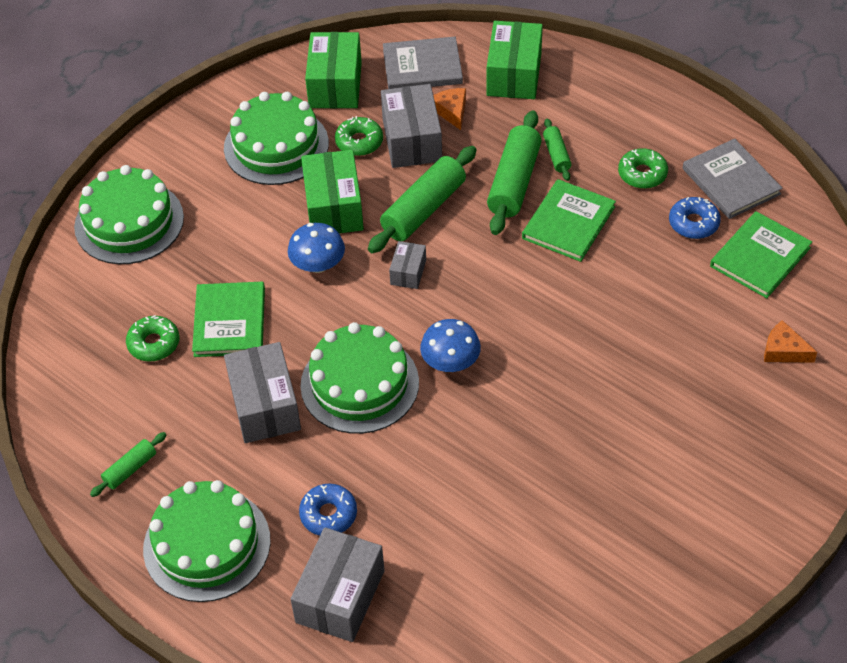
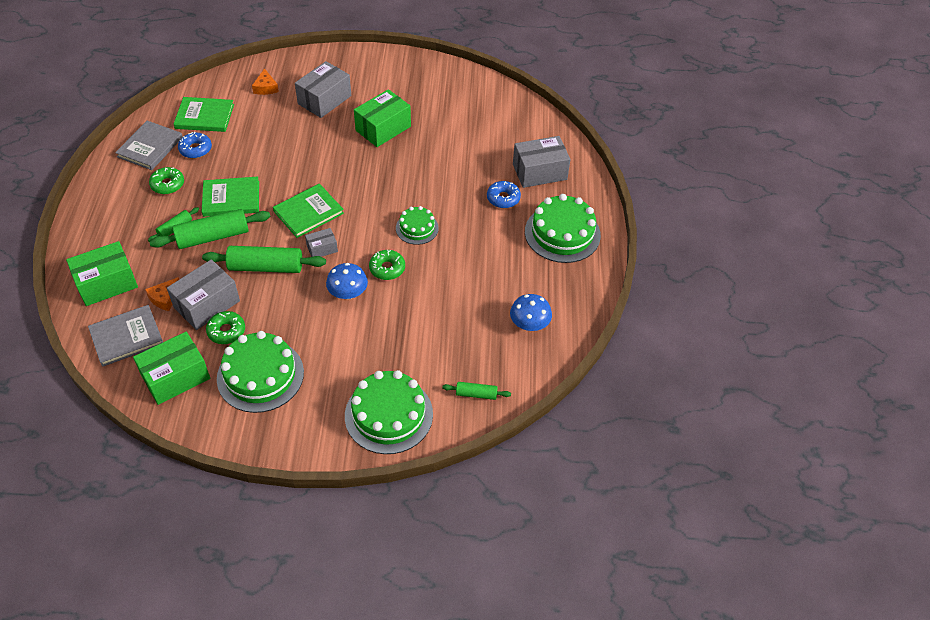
camera: 130 degrees left, 0 degrees up
green rolling pin [90,432,167,497] -> green rolling pin moved to [442,382,511,400]
green donut [126,315,180,362] -> green donut moved to [369,250,405,280]
green book [192,281,265,357] -> green book moved to [273,184,344,238]
grey box [224,342,301,443] -> grey box moved to [295,61,351,118]
green cake [300,322,419,434] -> green cake [396,206,439,245], size x0.57
green box [301,150,364,234] -> green box moved to [354,89,411,147]
grey book [383,37,463,89] -> grey book turned 75 degrees counterclockwise [88,305,163,367]
blue mushroom [420,319,481,372] -> blue mushroom moved to [510,294,552,331]

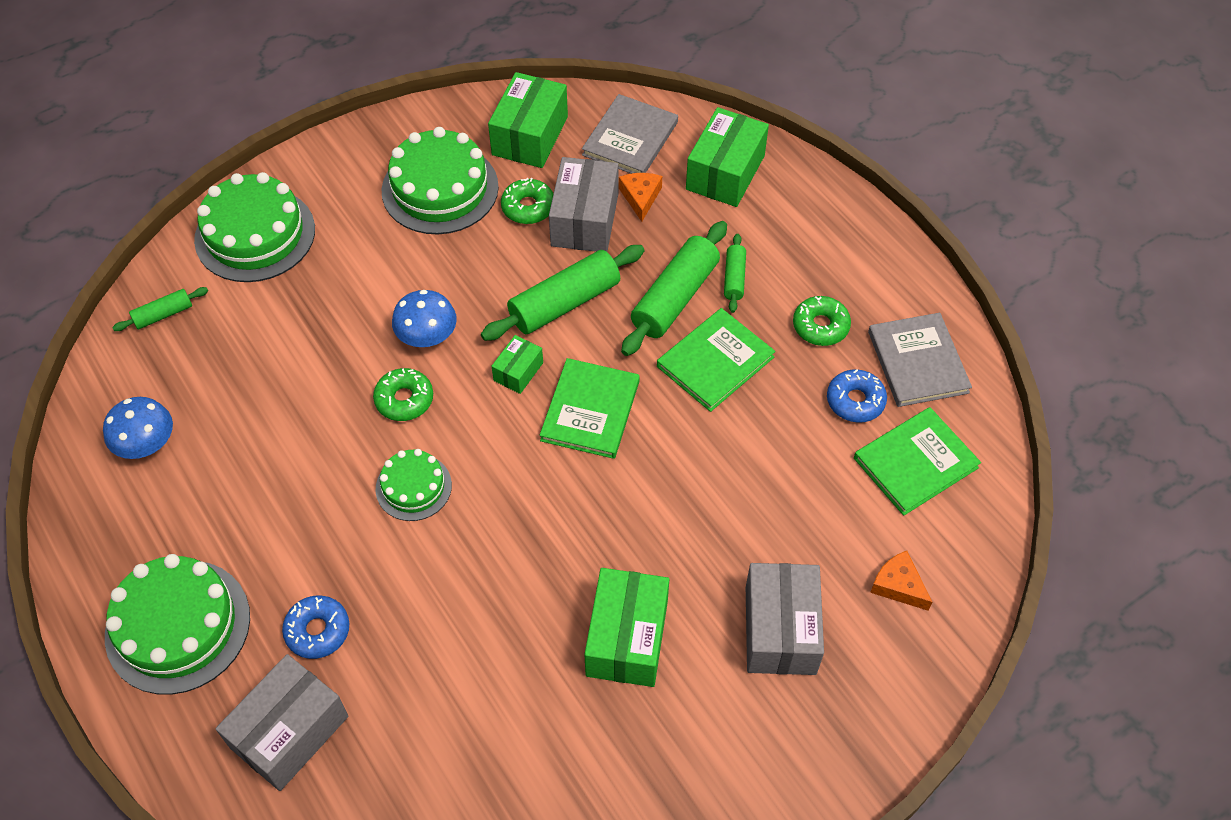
camera: 145 degrees right, 5 degrees up
grey box [305,228,338,257] -> green box [492,335,543,394]

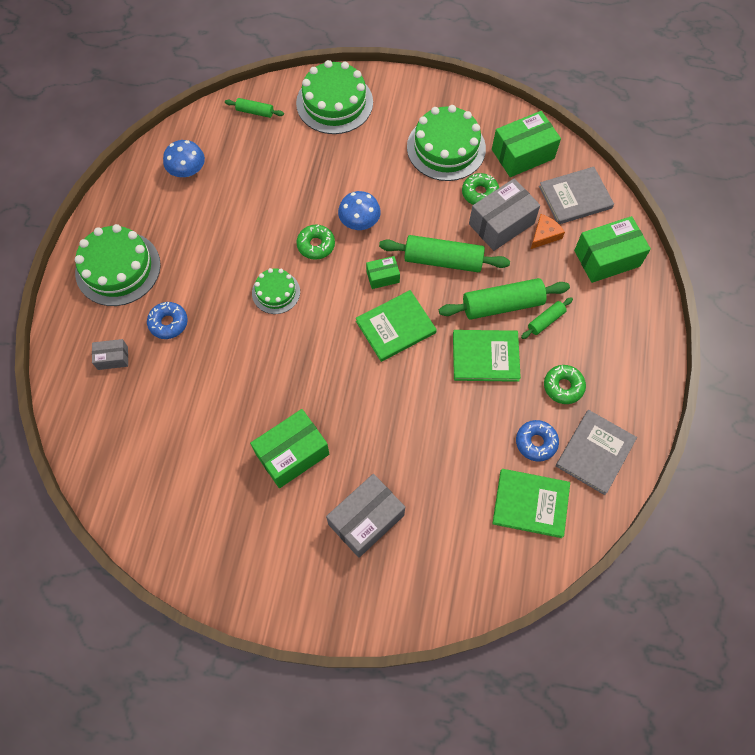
camera: 45 degrees right, 10 degrees up
grey box [216,654,348,791] -> grey box [92,339,128,370], size x0.53
orange cheese [870,551,933,611] -> none

